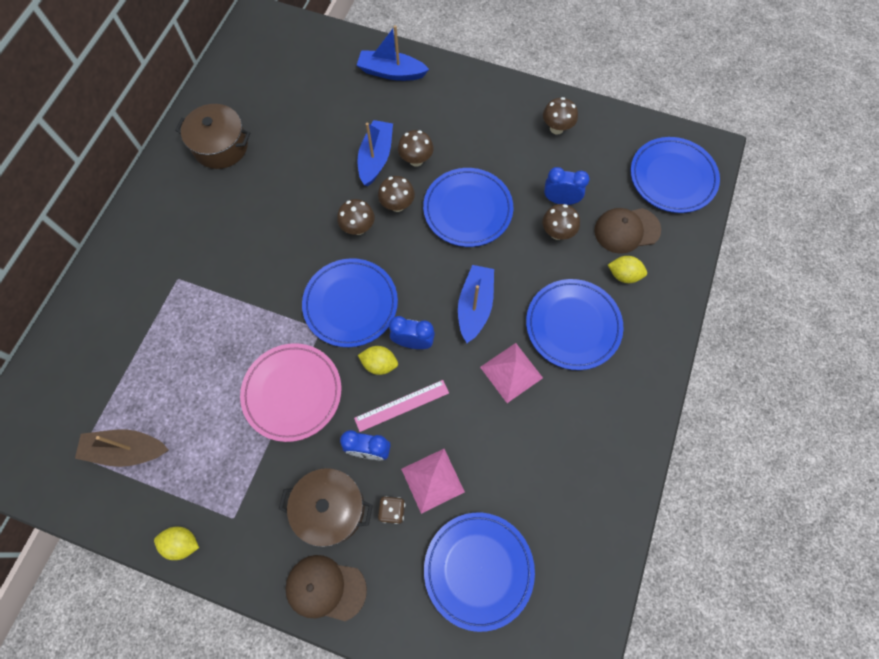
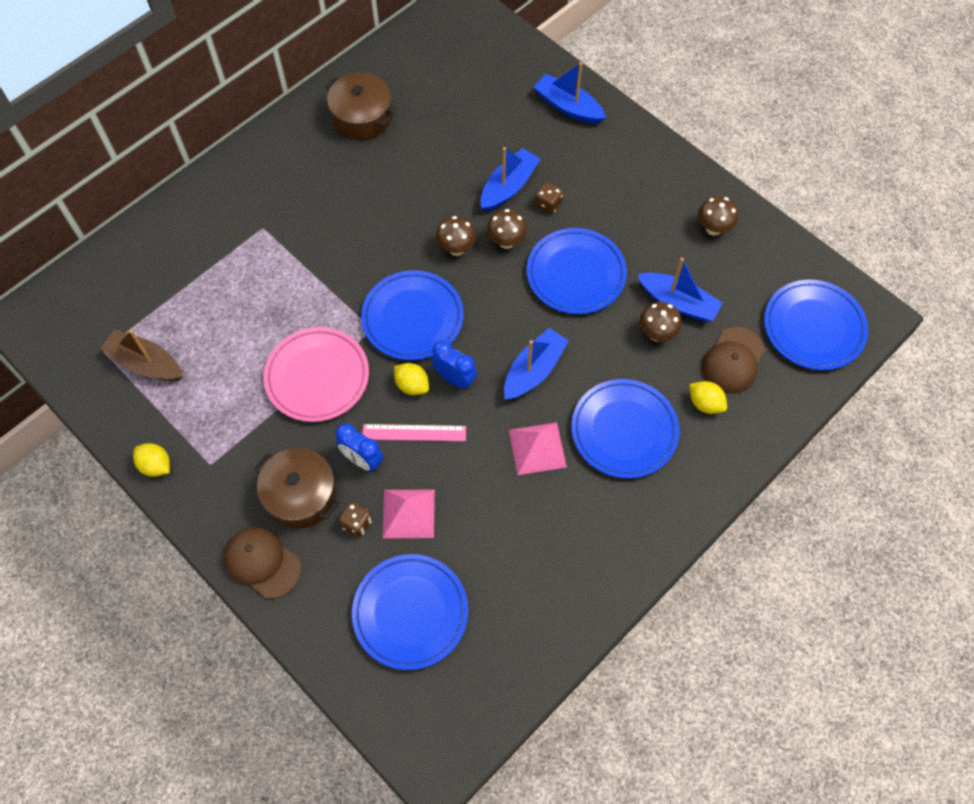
camera: 25 degrees right, 5 degrees down
brown mushroom [398,130,434,167] -> brown dice [535,182,563,215]
blue clock [544,167,590,205] -> blue boat [637,258,723,322]
brown cap [594,208,661,254] -> brown cap turned 75 degrees counterclockwise [702,327,765,394]

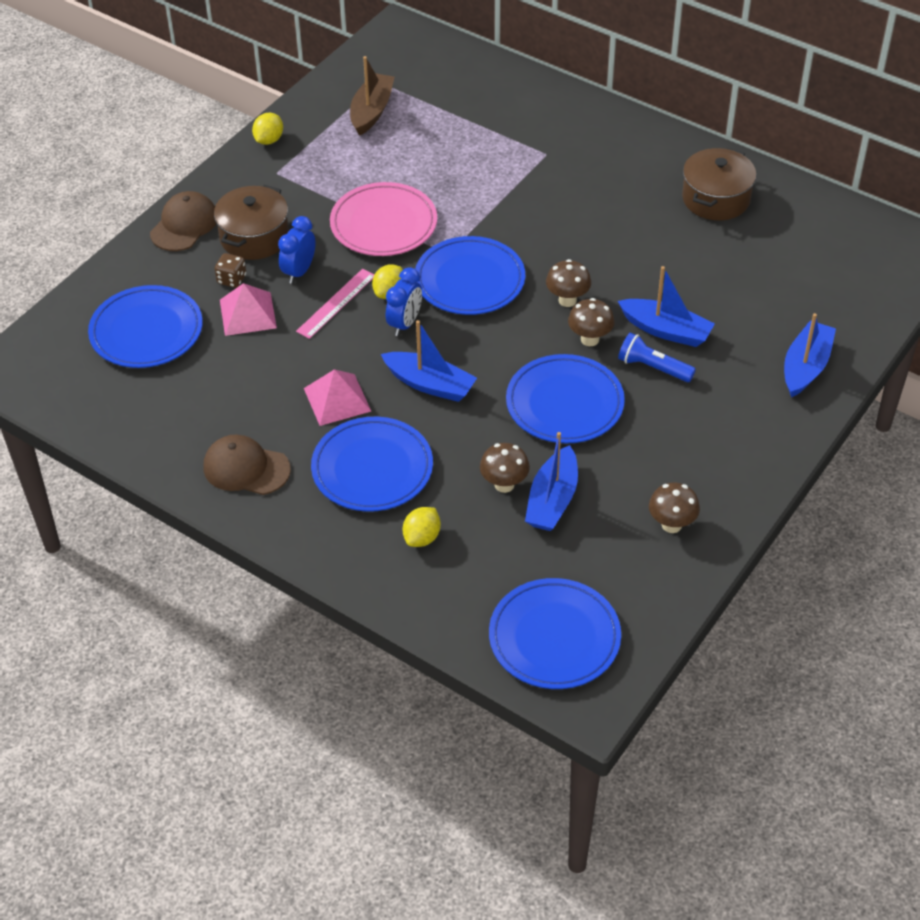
camera: 80 degrees right, 15 degrees down
pink ruler [363,424,466,441] -> pink ruler turned 45 degrees clockwise [296,269,374,339]
brown dice [535,182,563,215] -> blue flashlight [618,333,696,382]
brown cap [702,327,765,394] -> brown cap moved to [203,434,291,495]

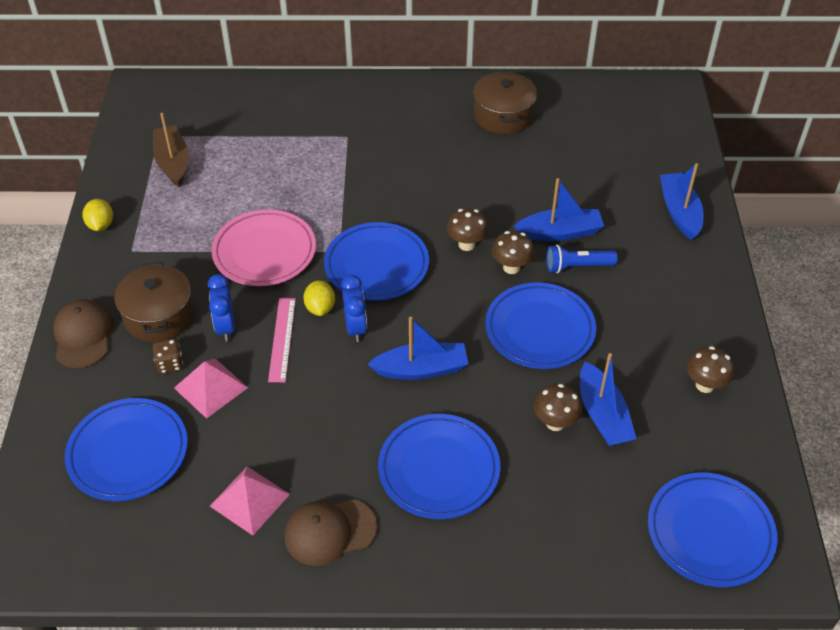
camera: 35 degrees left, 0 degrees up
pink pyramid [304,369,371,426] -> pink pyramid moved to [210,466,290,536]
yellow lemon [403,507,441,547] -> none

